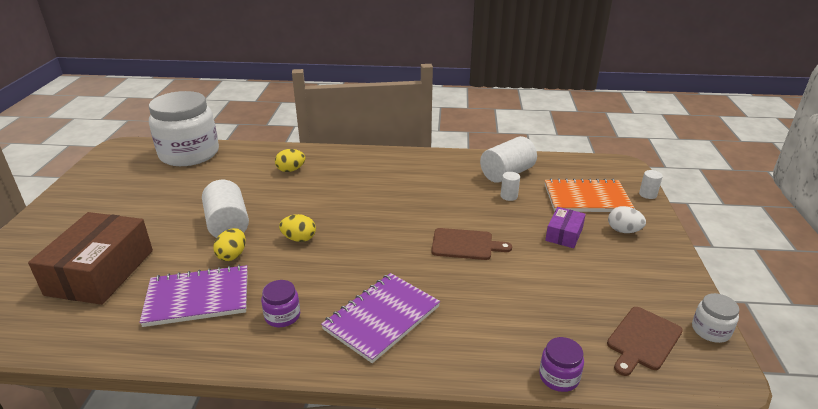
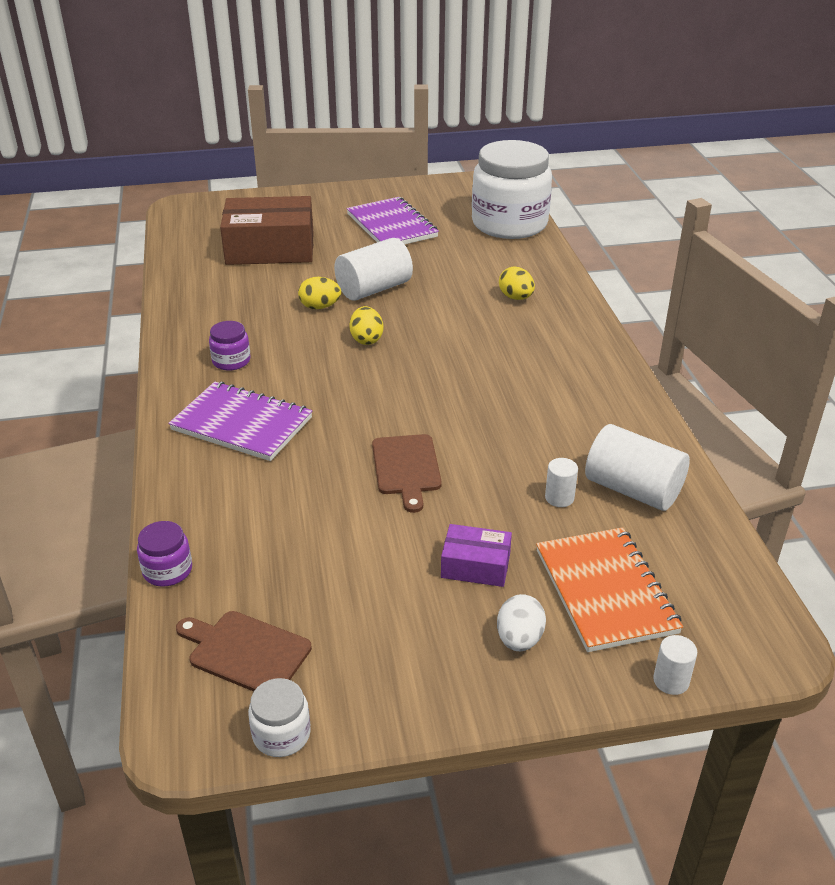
camera: 75 degrees right, 5 degrees up
purple notebook [139,265,248,327] -> purple notebook moved to [346,197,439,244]

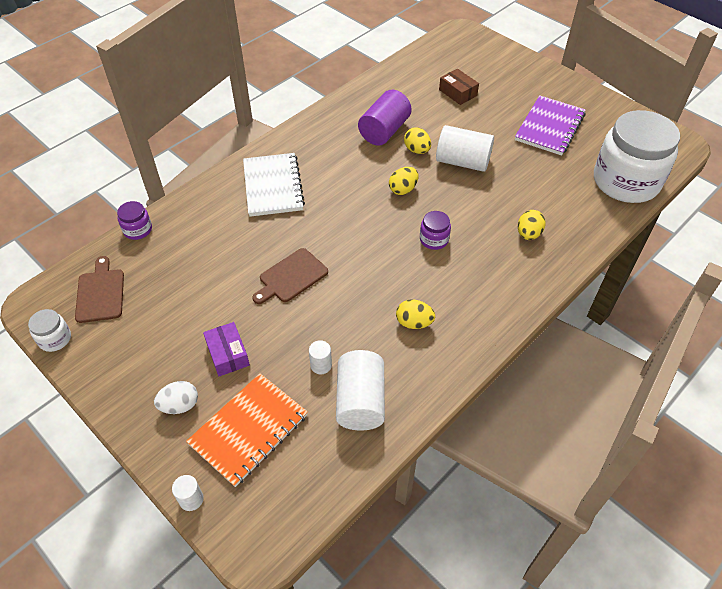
camera: 55 degrees right, 15 degrees up
purple notebook [168,382,312,461] -> white notebook [243,153,305,217]
purple jar [209,321,251,371] -> purple jar moved to [420,211,451,250]
brown box [220,196,314,265] -> brown box [439,69,479,105], size x0.49
none -> purple cylinder [358,90,412,146]
none -> yellow egg [396,299,435,329]

